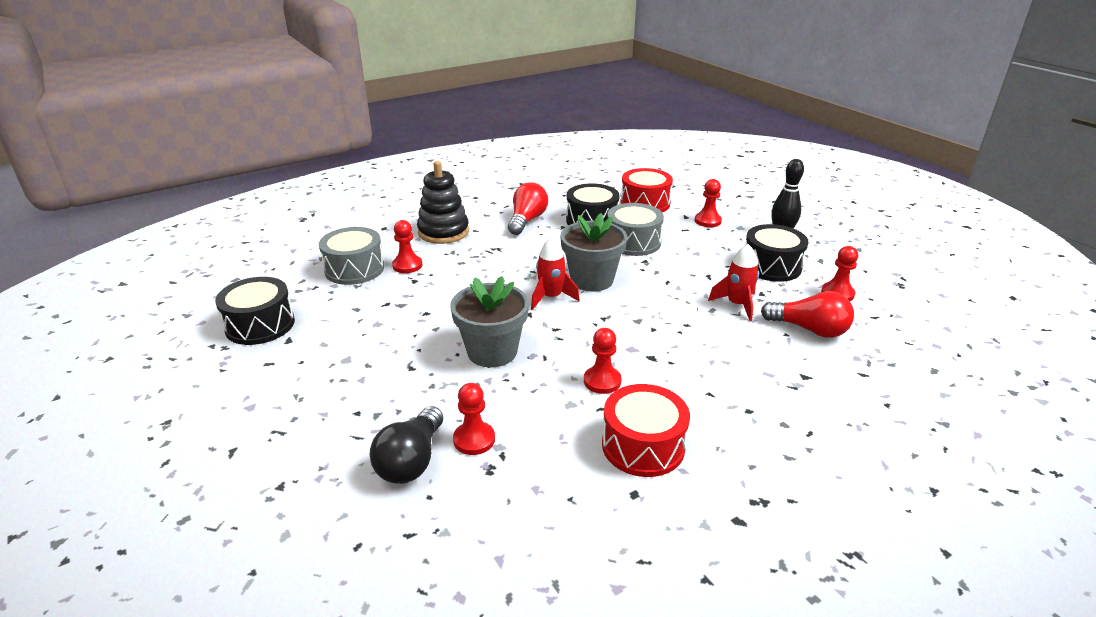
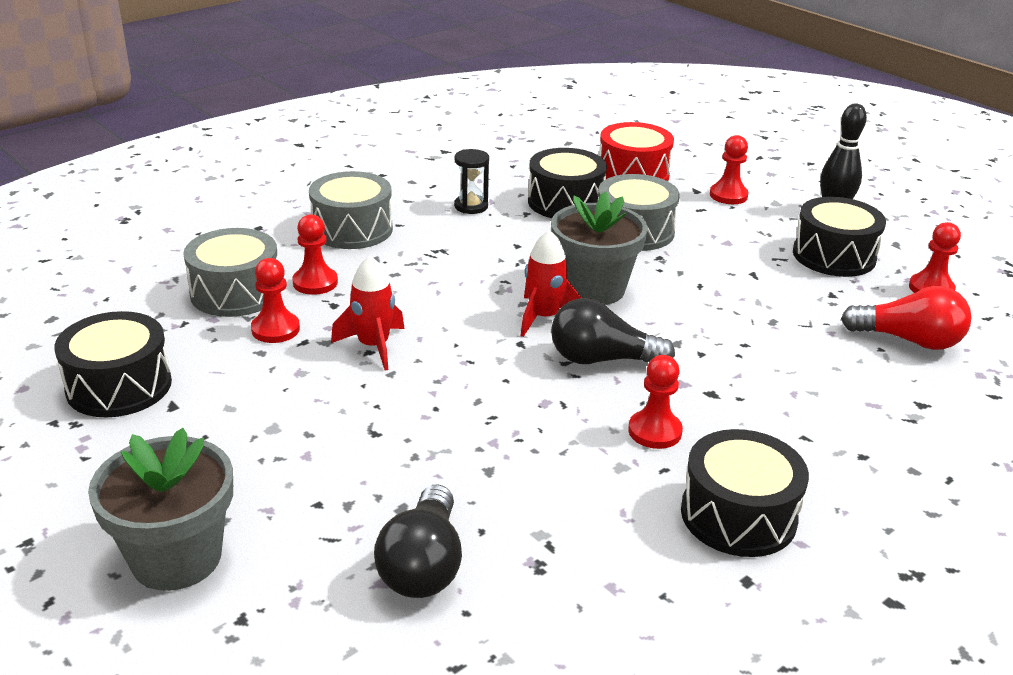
camera: 10 degrees left, 0 degrees up
black stacking toy [417,161,469,244] -> grey drum [309,171,393,249]
grey flower pot [450,276,529,367] -> grey flower pot moved to [88,428,233,591]
red pawn [453,383,495,455] -> red pawn moved to [251,258,300,343]
red light bulb [508,182,548,235] -> black hourglass [454,149,489,214]
red drum [602,384,690,477] -> black drum [681,429,809,557]
red rocket [708,244,759,321] -> red rocket moved to [331,256,405,371]
none -> black light bulb [551,298,675,364]

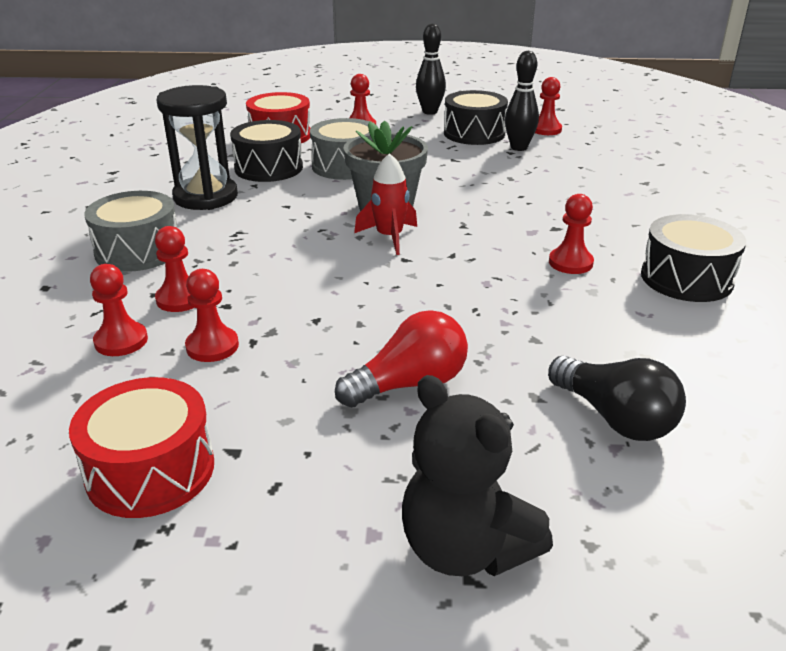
camera: 45 degrees left, 0 degrees up
black drum [54,311,172,417] -> red drum [69,377,214,518]
grey flower pot [88,428,233,591] -> black teddy bear [402,375,553,576]
grey drum [183,228,277,317] -> red pawn [90,264,148,356]
red rocket [331,256,405,371] -> none
black hourglass [454,149,489,214] -> black hourglass [157,85,238,210], size x1.96
black light bulb [551,298,675,364] -> none
red light bulb [841,286,972,350] -> red light bulb moved to [335,310,468,408]
none -> black bowling pin [505,51,539,151]

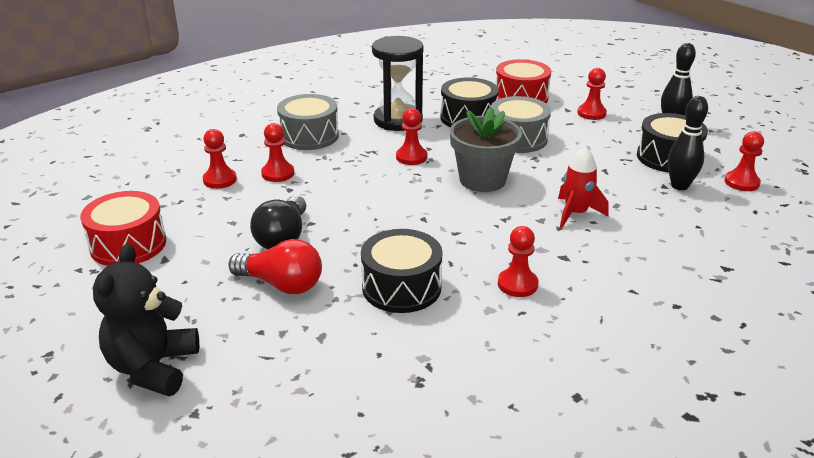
camera: 50 degrees right, 0 degrees up
red pawn [185,269,239,362] -> red pawn moved to [396,108,427,165]
red rocket [354,153,417,255] -> red rocket moved to [558,147,609,228]
black light bulb [548,355,686,441] -> black light bulb moved to [250,195,306,249]
black drum [641,214,746,302] -> black drum moved to [361,229,442,313]

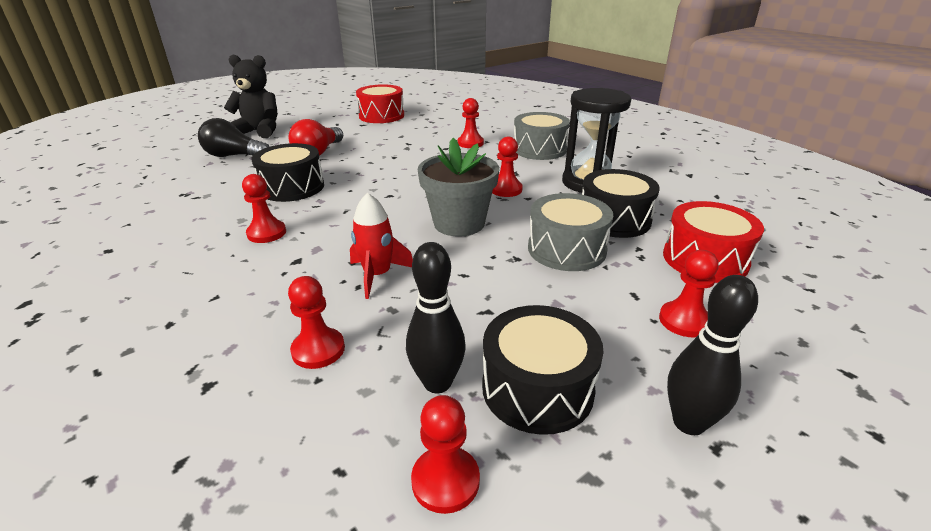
camera: 90 degrees right, 0 degrees up
red pawn [203,129,237,189] -> red pawn moved to [288,276,345,369]
black light bulb [250,195,306,249] -> black light bulb moved to [198,118,270,157]

